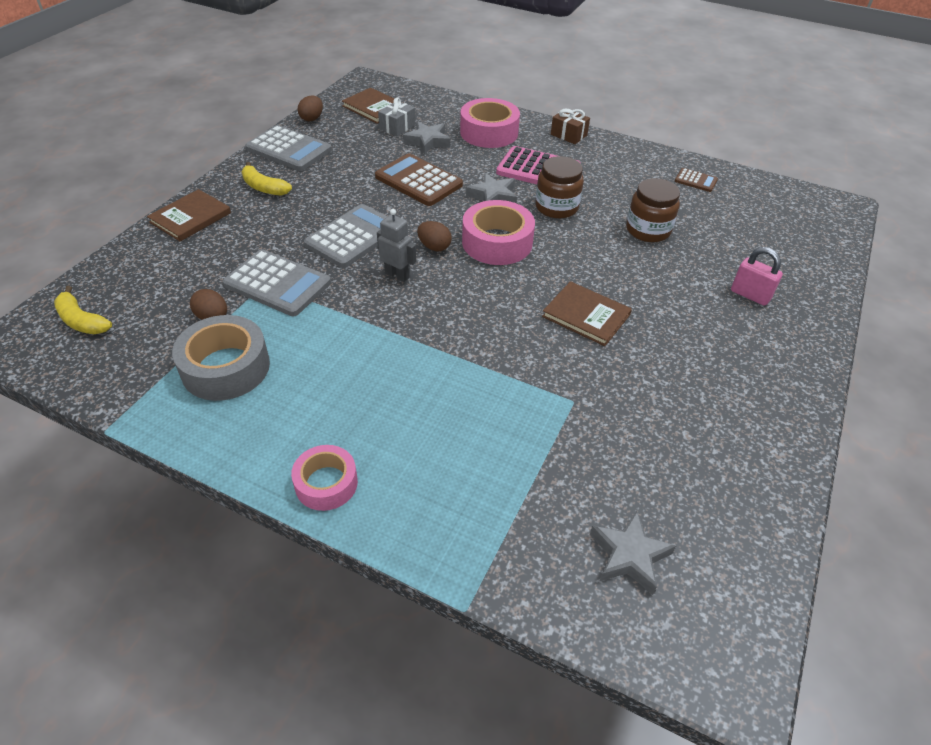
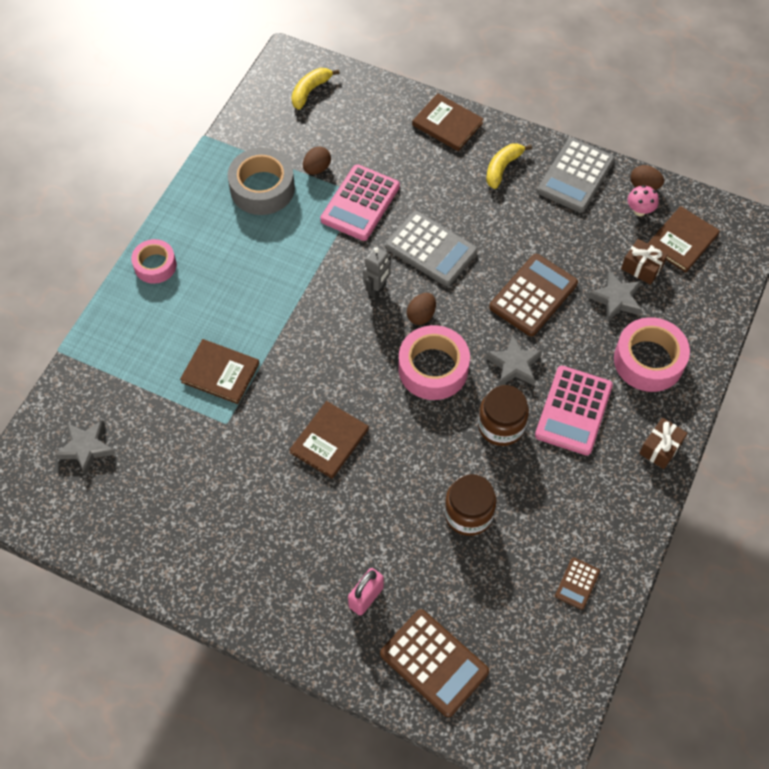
camera: 90 degrees right, 15 degrees up
grey calculator [223,249,331,316] -> pink calculator [320,164,400,241]
grey gift [378,98,415,136] -> brown gift [621,239,668,285]
none -> brown book [180,339,260,404]
none -> brown calculator [380,609,489,717]
none -> pink mushroom [628,185,659,216]

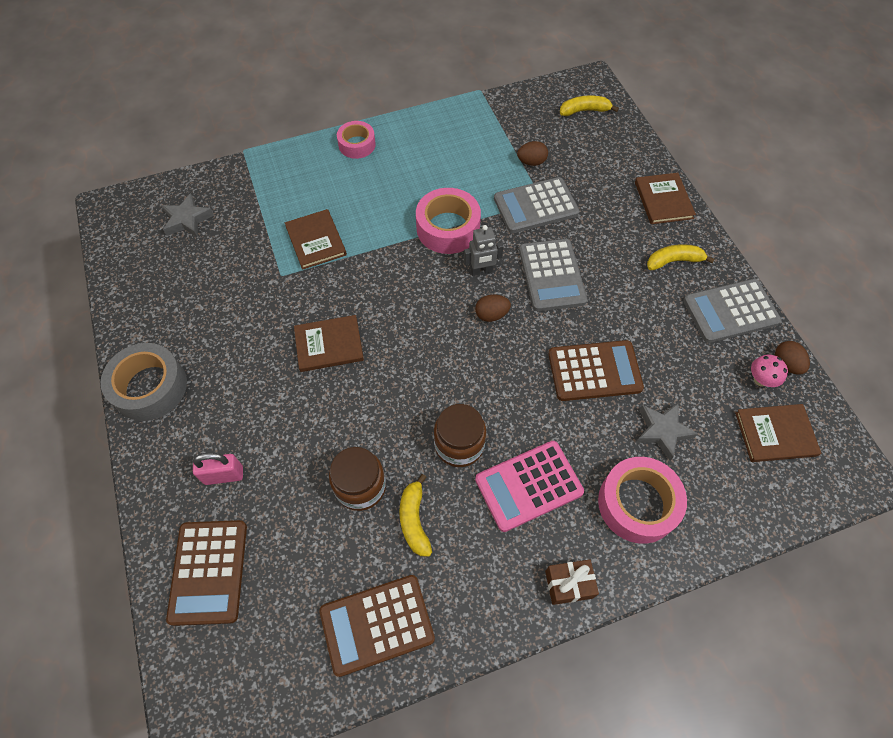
camera: 45 degrees right, 0 degrees up
grey tape [228,148,295,215] -> grey tape moved to [101,343,187,421]
pink calculator [320,164,400,241] -> grey calculator [494,177,580,233]
pink tape [398,325,470,400] -> pink tape moved to [416,188,481,254]
grey star [486,335,542,385] -> none
brown calculator [555,558,600,610] -> brown calculator [319,575,435,677], size x2.00
brown gift [621,239,668,285] -> none
none -> yellow banana [399,474,432,557]

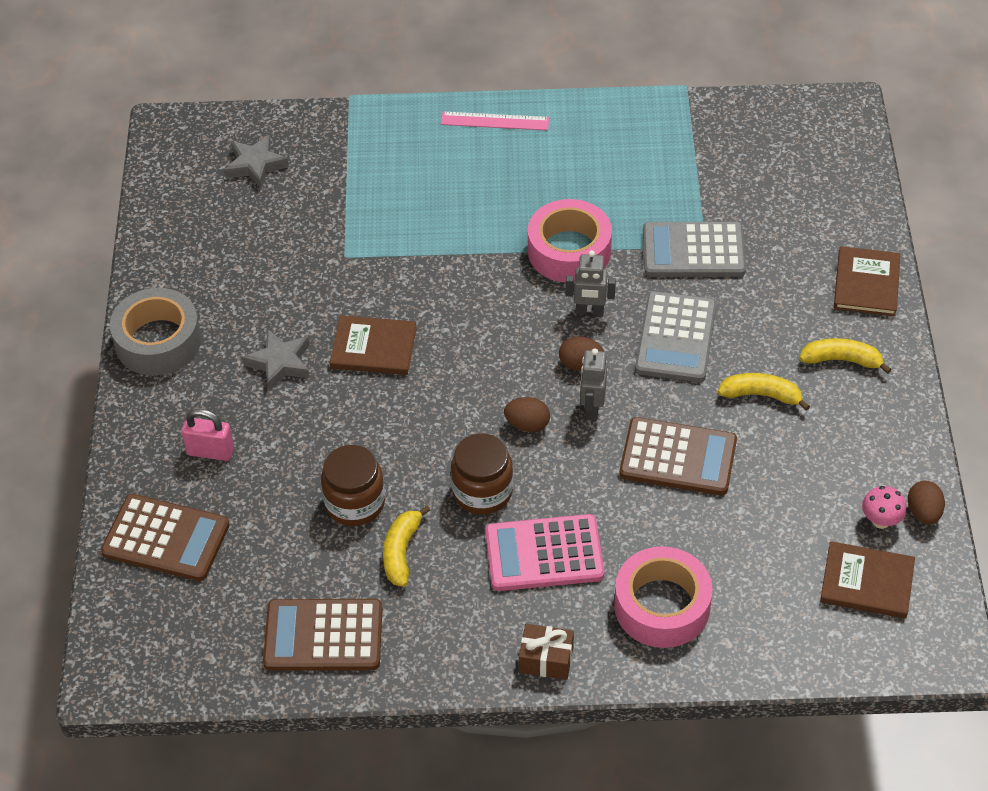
camera: 20 degrees right, 10 degrees down
brown calculator [166,520,247,626] -> brown calculator turned 90 degrees counterclockwise [101,494,230,581]
brown book [285,209,347,270] -> none
pink tape [337,121,376,159] -> pink ruler [441,111,549,130]
brown egg [517,141,548,166] -> brown egg moved to [504,397,550,432]
yellow banana [560,95,619,116] -> yellow banana moved to [718,373,810,411]
grey star [635,403,698,461] -> grey star moved to [242,329,310,391]
grey calculator [683,279,781,343] -> none
none -> grey robot [580,348,607,420]

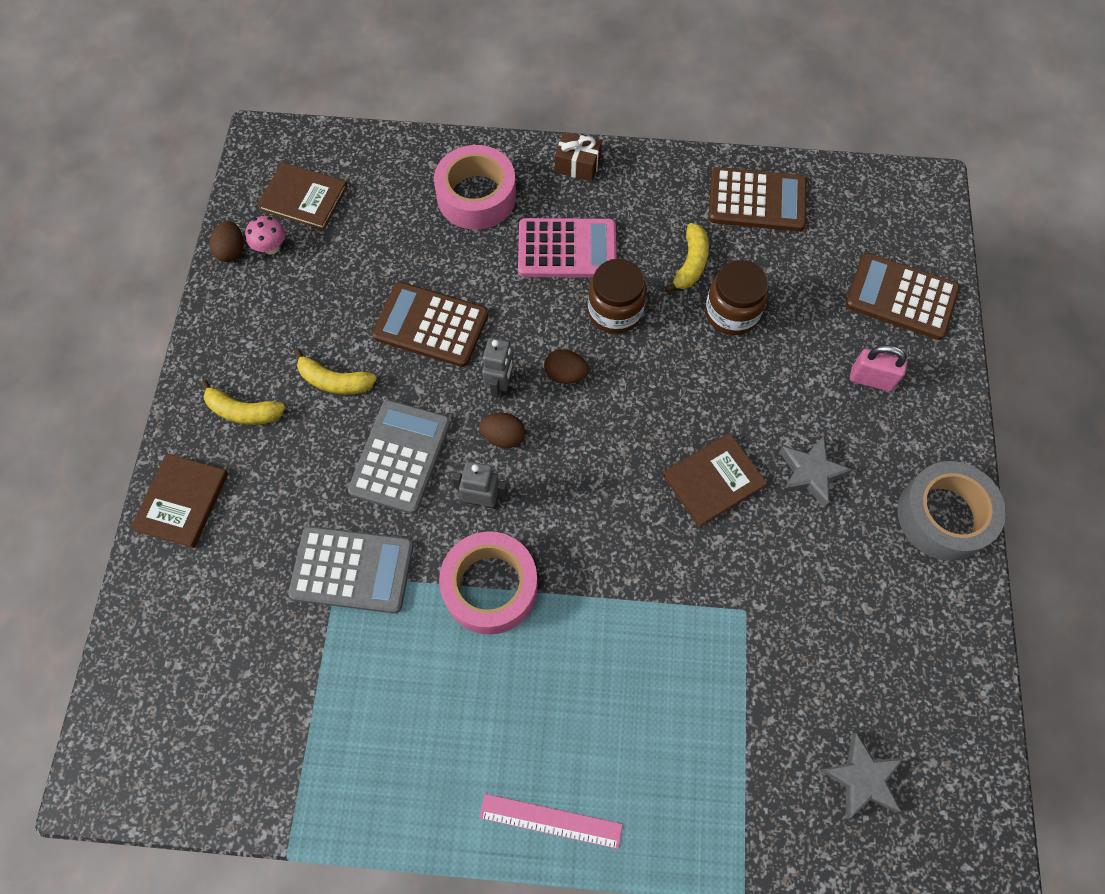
camera: 175 degrees left, 15 degrees up
brown book [330,315,417,375] -> brown book turned 45 degrees counterclockwise [662,433,767,527]

